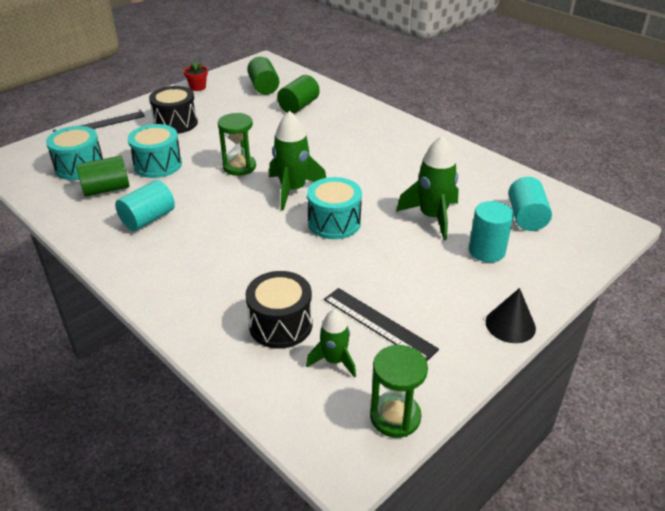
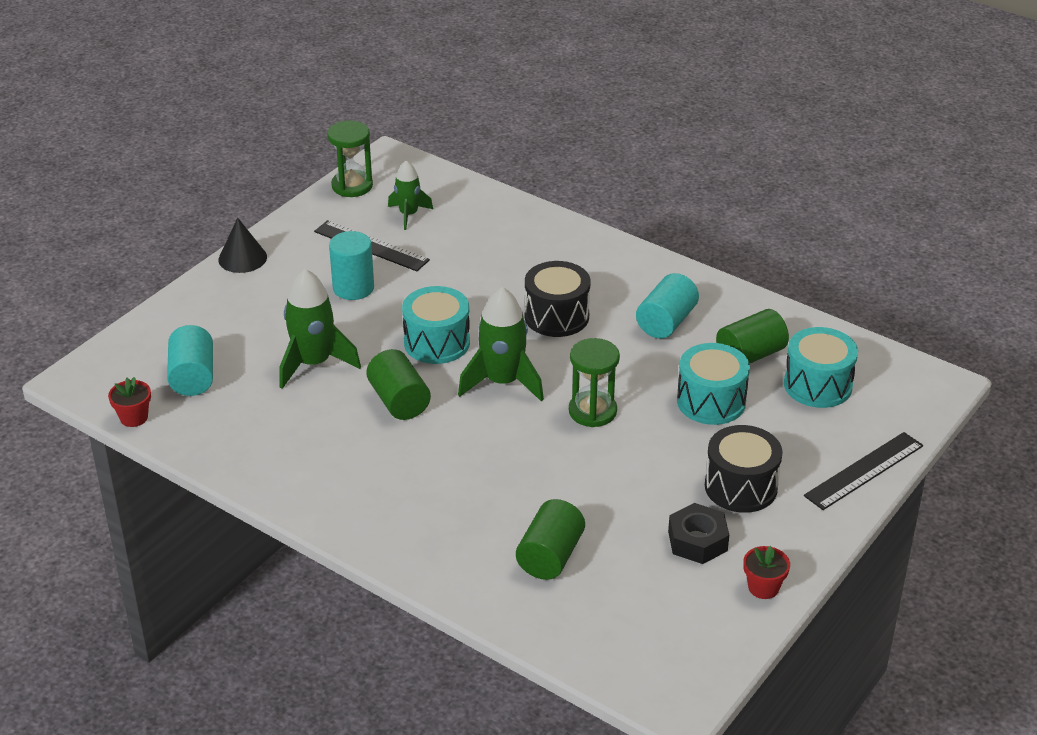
camera: 170 degrees right, 0 degrees up
black drum [245,271,312,349] -> black drum moved to [525,261,590,337]
green cylinder [247,56,279,95] -> green cylinder moved to [366,349,431,420]
turquoise cylinder [469,201,514,262] -> turquoise cylinder moved to [329,231,374,300]
none -> red flower pot [108,377,151,427]
none -> black nut [668,503,729,564]

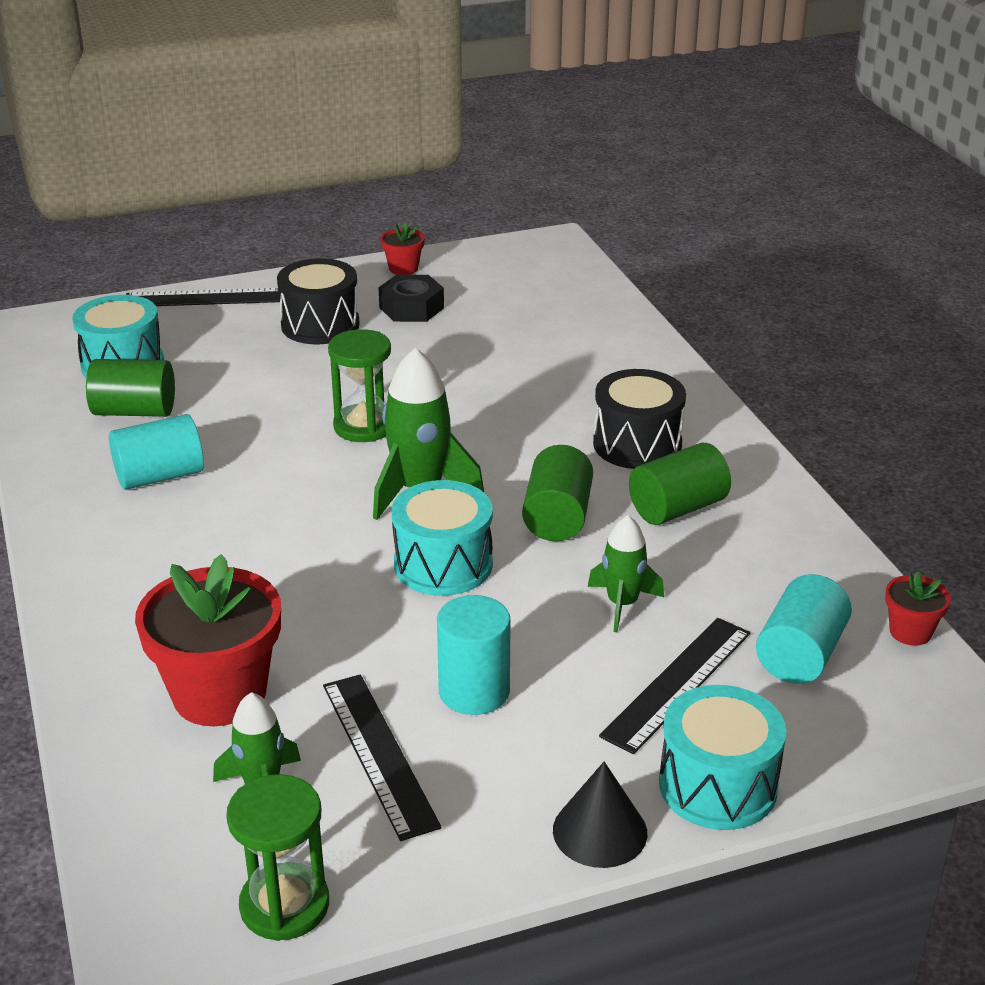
camera: 145 degrees left, 5 degrees down
green rocket [279,269,361,389] -> green rocket [588,515,664,632], size x0.61
green cylinder [516,499,585,580] -> green cylinder moved to [629,443,731,525]
black drum [525,261,590,337] -> black drum moved to [593,369,686,469]
turquoise drum [677,343,750,425] -> turquoise drum moved to [659,685,786,830]
none -> red flower pot [135,554,281,726]
none -> black ruler [599,618,750,754]

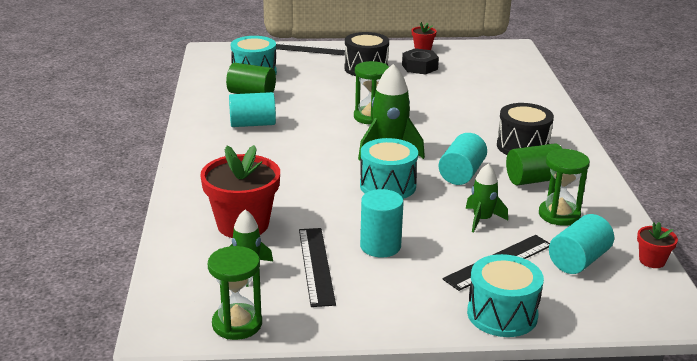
camera: 15 degrees right, 5 degrees down
green cylinder [522,445,593,541] -> turquoise cylinder [438,133,487,185]
black cone [553,762,647,868] -> none
none -> green hourglass [539,149,590,226]

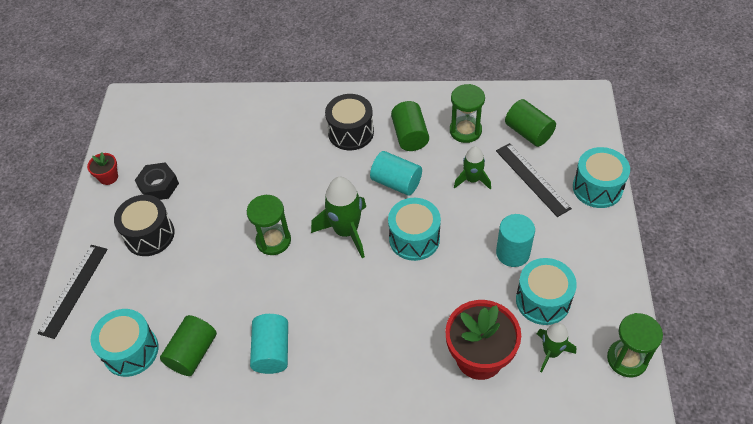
camera: 80 degrees left, 25 degrees up
black ruler [299,228,336,307] -> turquoise drum [516,258,577,325]
turquoise cylinder [549,214,614,274] -> green cylinder [505,99,556,147]
red flower pot [637,222,678,268] -> none

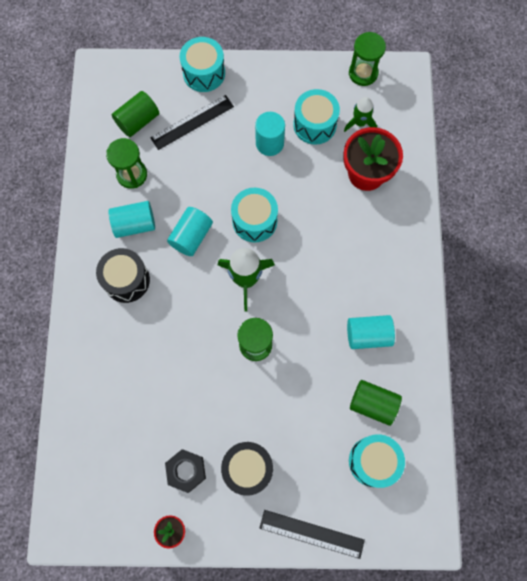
camera: 95 degrees left, 20 degrees up
green cylinder [391,101,429,151] -> turquoise cylinder [109,201,155,238]
green rocket [454,146,491,190] -> none

